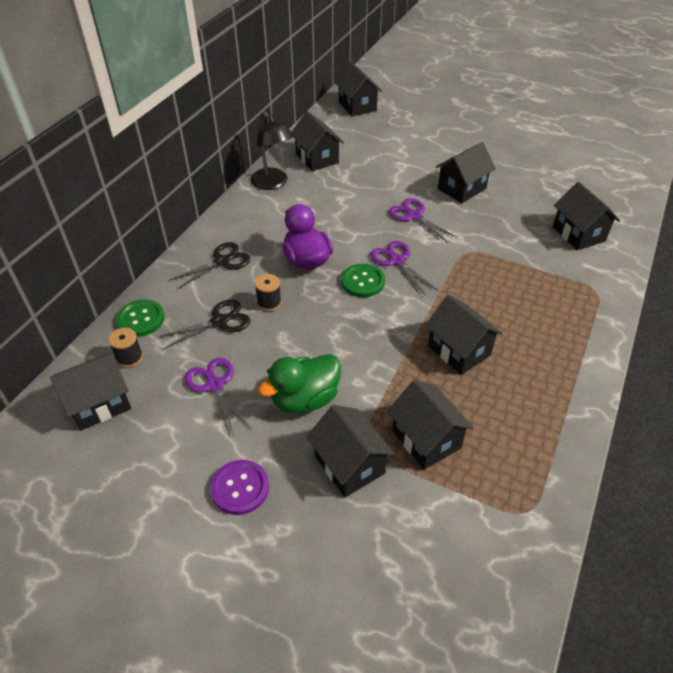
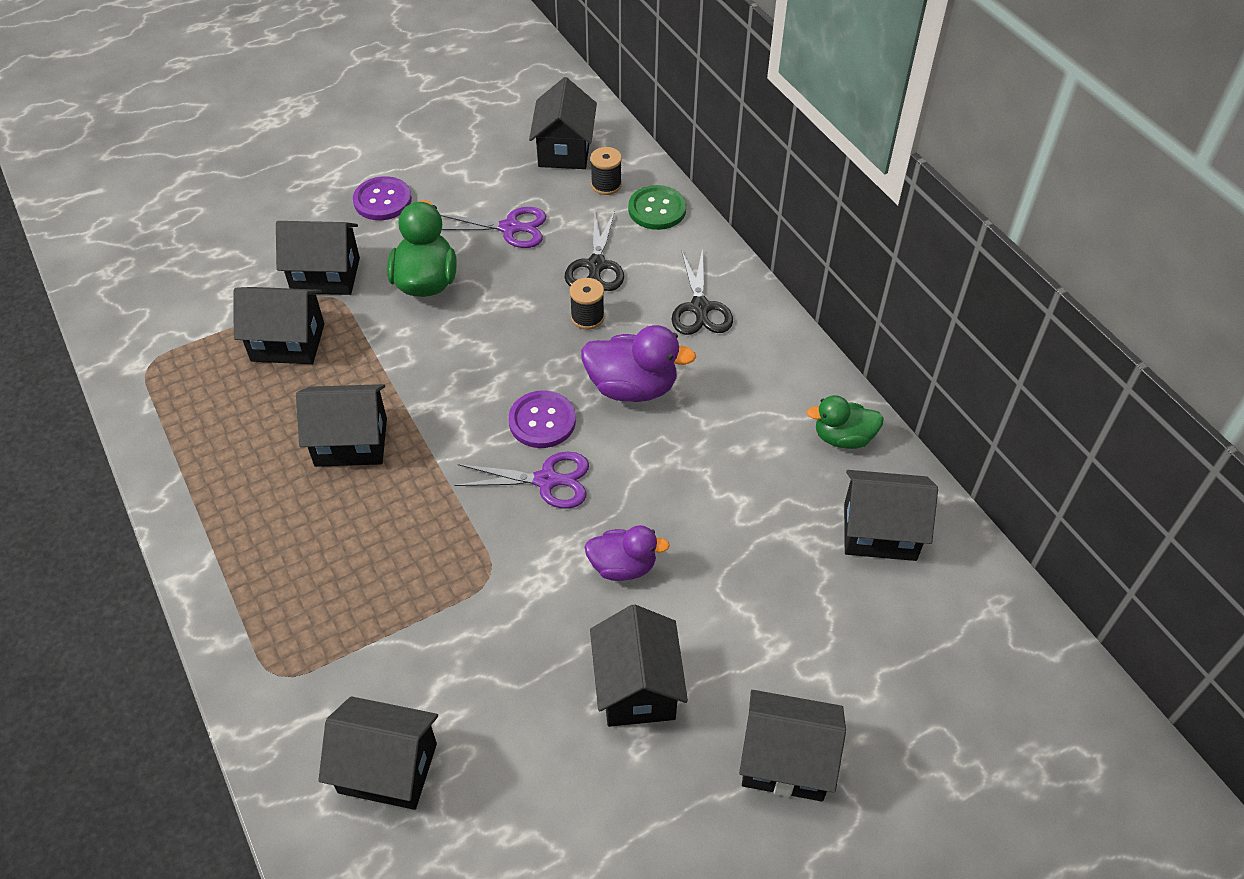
camera: 125 degrees right, 5 degrees up
black lamp [251,111,294,190] -> green duck [807,395,884,449]
black house [335,62,382,116] -> black house moved to [739,690,846,802]
green button [341,264,385,297] -> purple button [508,390,576,448]
purple scissors [389,198,458,243] -> purple duck [585,525,670,581]

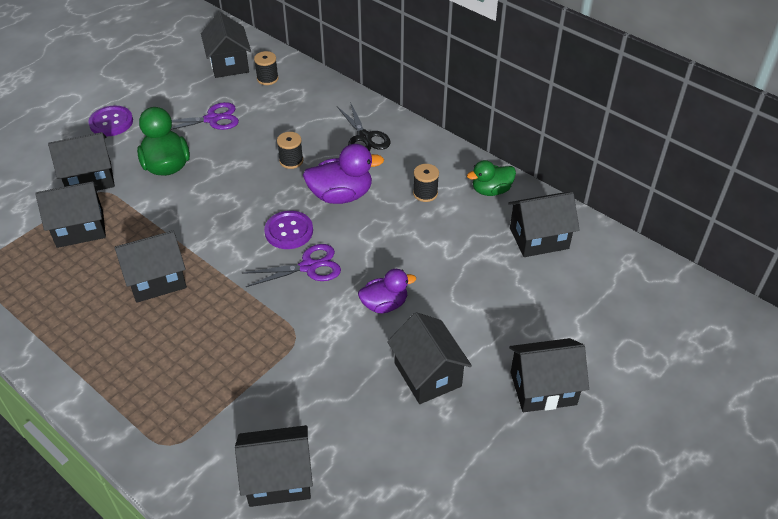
camera: 20 degrees left, 5 degrees down
black scissors [565,211,624,291] -> none
green button [628,185,686,230] -> none
none -> black spool [413,164,439,202]

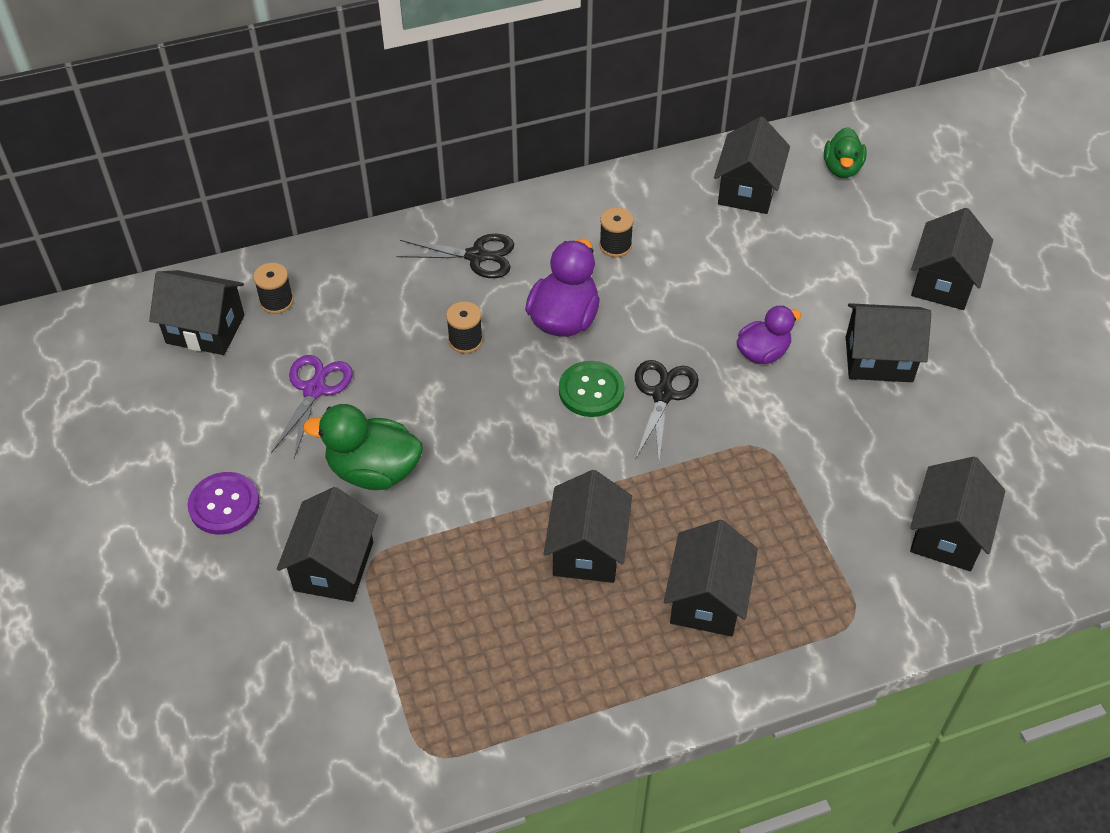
camera: 60 degrees left, 5 degrees up
black house [35,181,106,248] -> black house moved to [664,520,758,636]
purple scissors [242,244,341,287] -> black scissors [635,360,699,461]
purple button [264,211,313,249] -> green button [559,361,625,417]
purple duck [358,269,416,313] -> purple duck turned 45 degrees clockwise [737,306,801,364]
green duck [467,160,516,196] -> green duck moved to [824,127,867,178]

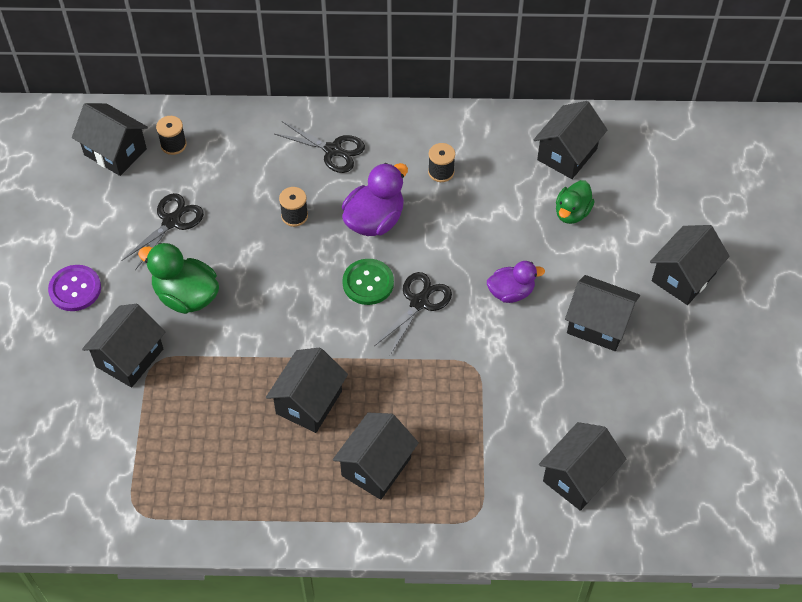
camera: 20 degrees right, 5 degrees up
purple scissors [271,355,353,458] -> black scissors [121,193,204,270]
green duck [824,127,867,178] -> green duck moved to [556,180,595,224]

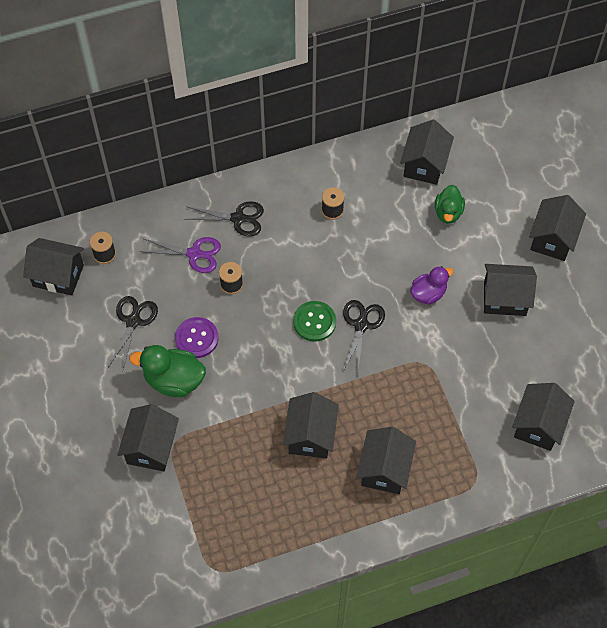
camera: 20 degrees left, 5 degrees up
purple button [48,265,101,311] -> purple button moved to [175,317,218,358]
purple duck [342,163,408,236] -> none
none -> purple scissors [139,237,221,273]

